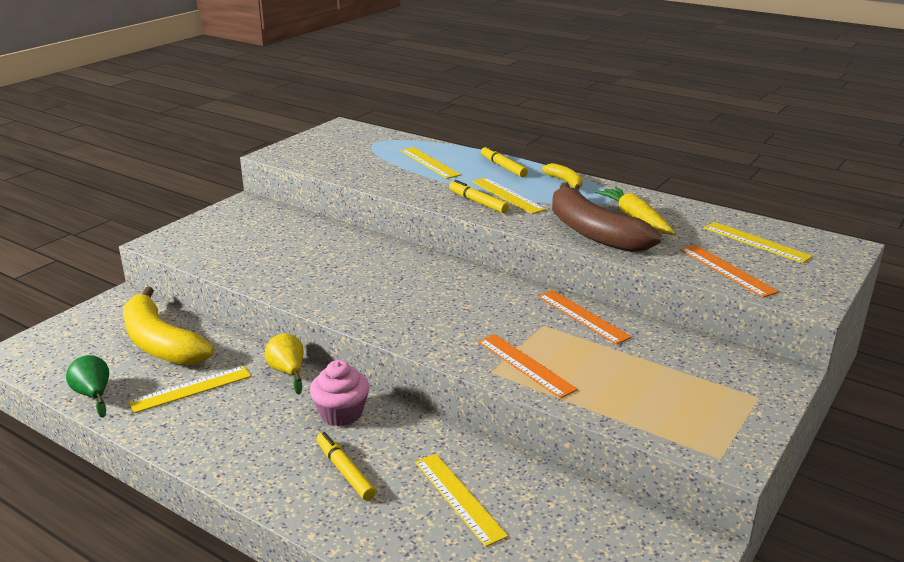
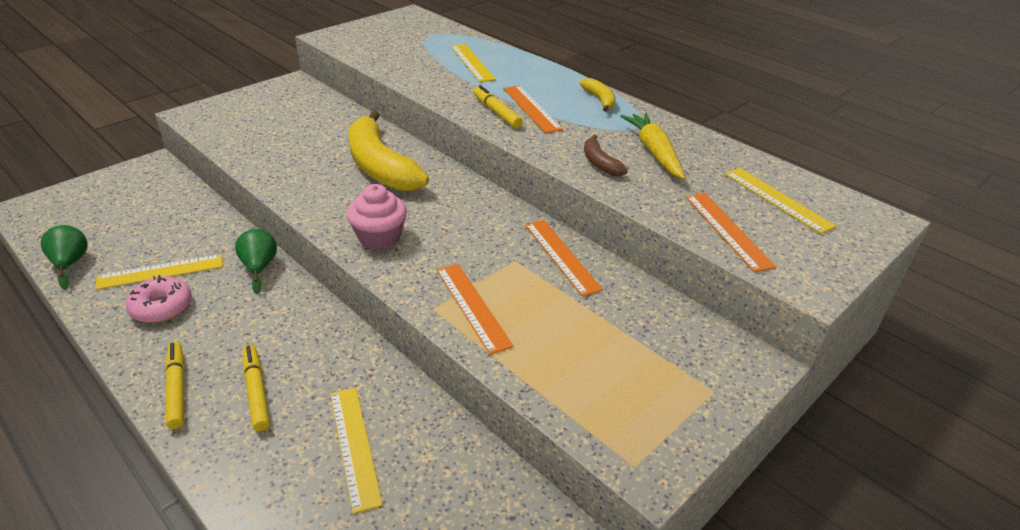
camera: 10 degrees right, 10 degrees up
yellow banana [123,287,214,366] -> yellow banana moved to [348,111,429,191]
yellow pear [265,334,303,394] -> green pear [235,229,277,295]
pink cupcake [310,360,369,426] -> pink cupcake moved to [347,184,407,250]
yellow ruler [472,178,546,214] -> orange ruler [503,85,563,133]
yellow marker [481,146,528,177] -> yellow marker moved to [165,342,184,429]
brown banana [552,182,662,252] -> brown banana [584,135,628,176], size x0.45
none -> pink donut [126,275,192,323]

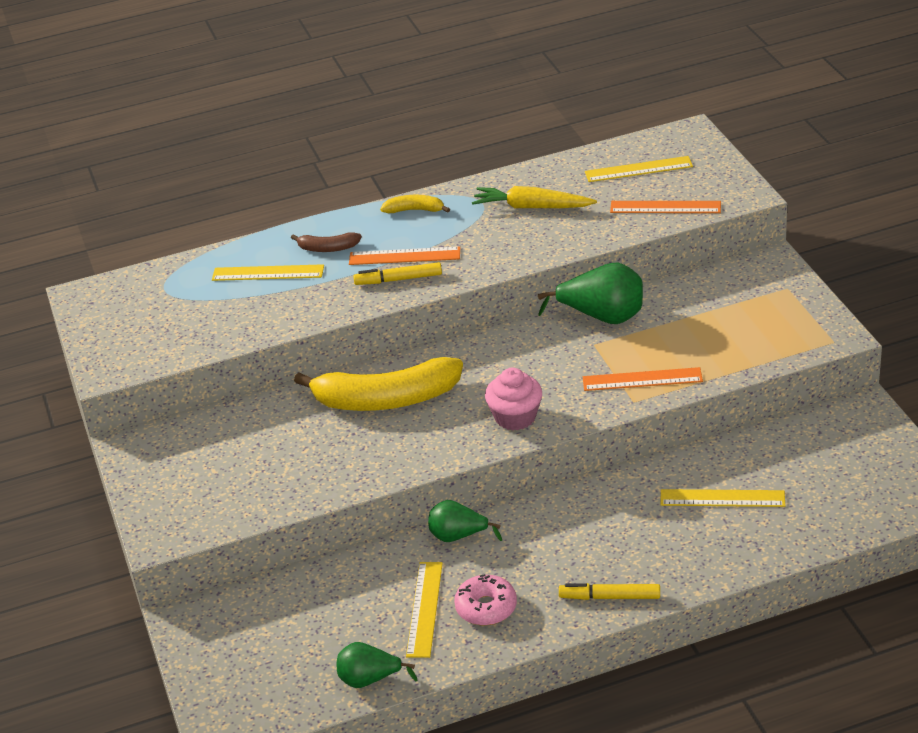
camera: 60 degrees left, 0 degrees up
yellow marker [243,344,270,432] -> none
orange ruler [525,220,603,296] -> green pear [538,263,643,324]
brown banana [584,135,628,176] -> brown banana moved to [291,232,362,252]

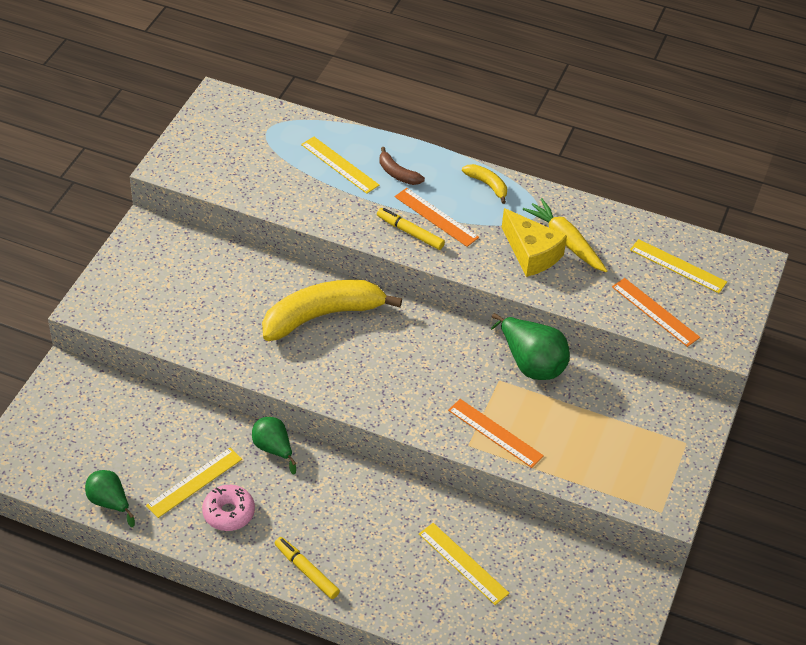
camera: 35 degrees right, 10 degrees up
yellow banana [294,357,463,411] -> yellow banana turned 120 degrees clockwise [262,280,402,341]
pink cupcake [485,368,542,431] -> none
none -> yellow cheese [502,208,567,277]

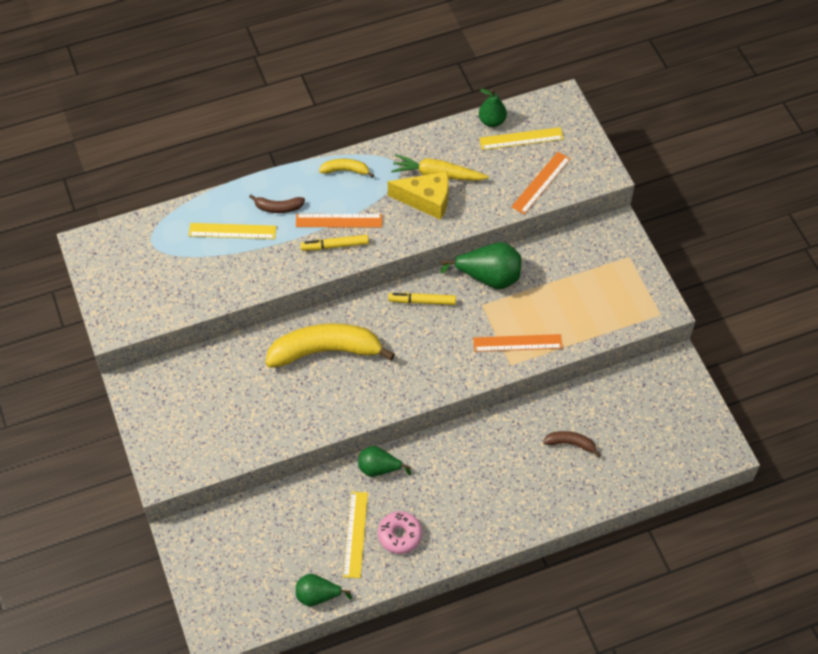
camera: 40 degrees left, 10 degrees up
yellow banana [262,280,402,341] -> yellow banana turned 60 degrees clockwise [265,323,395,368]
yellow marker [275,537,340,599] -> yellow marker moved to [388,293,456,305]
yellow ruler [419,523,510,605] -> brown banana [543,431,601,457]
orange ruler [612,278,700,347] -> orange ruler turned 60 degrees counterclockwise [511,152,570,214]
none -> green pear [479,89,507,127]

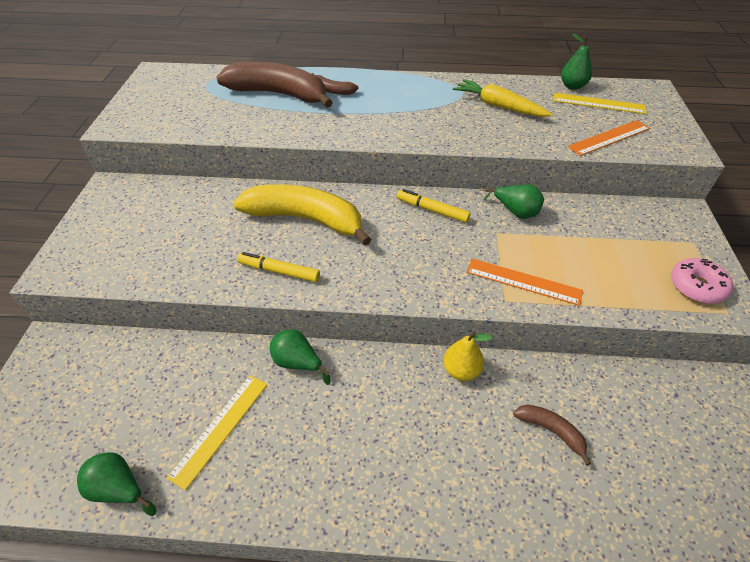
camera: 25 degrees right, 10 degrees down
yellow ruler [189,223,276,239] -> brown banana [216,61,333,108]
orange ruler [296,214,382,228] -> none
yellow marker [300,235,369,251] -> yellow marker moved to [237,252,320,282]
yellow banana [319,159,374,178] -> none
pink donut [378,511,422,554] -> pink donut moved to [671,258,733,304]
yellow cheese [388,171,449,220] -> none
green pear [440,242,522,289] -> green pear [483,185,544,219], size x0.63
none -> yellow pear [443,332,493,381]

